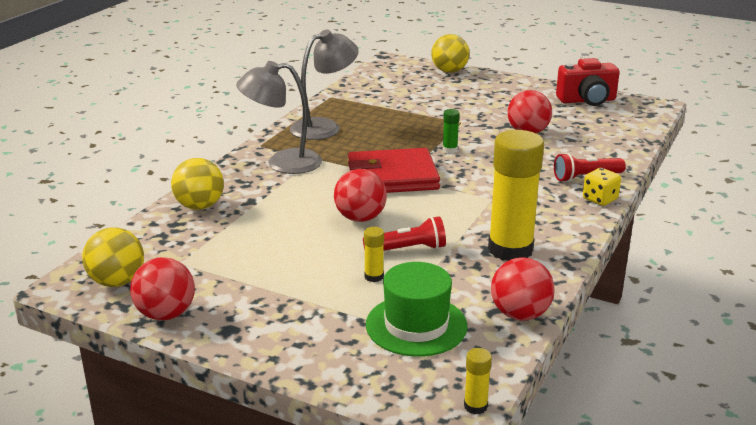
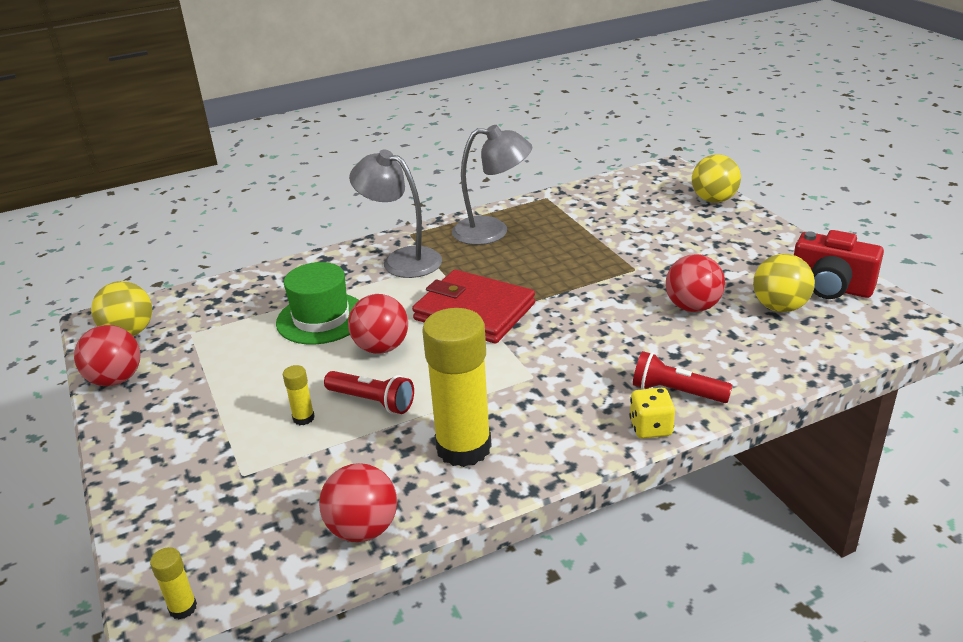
camera: 40 degrees right, 5 degrees up
yellow ball [171,158,224,210] -> yellow ball moved to [753,254,815,312]
green hat [366,262,468,357] -> green hat moved to [276,262,359,344]
green glue stick [443,109,460,153] -> none

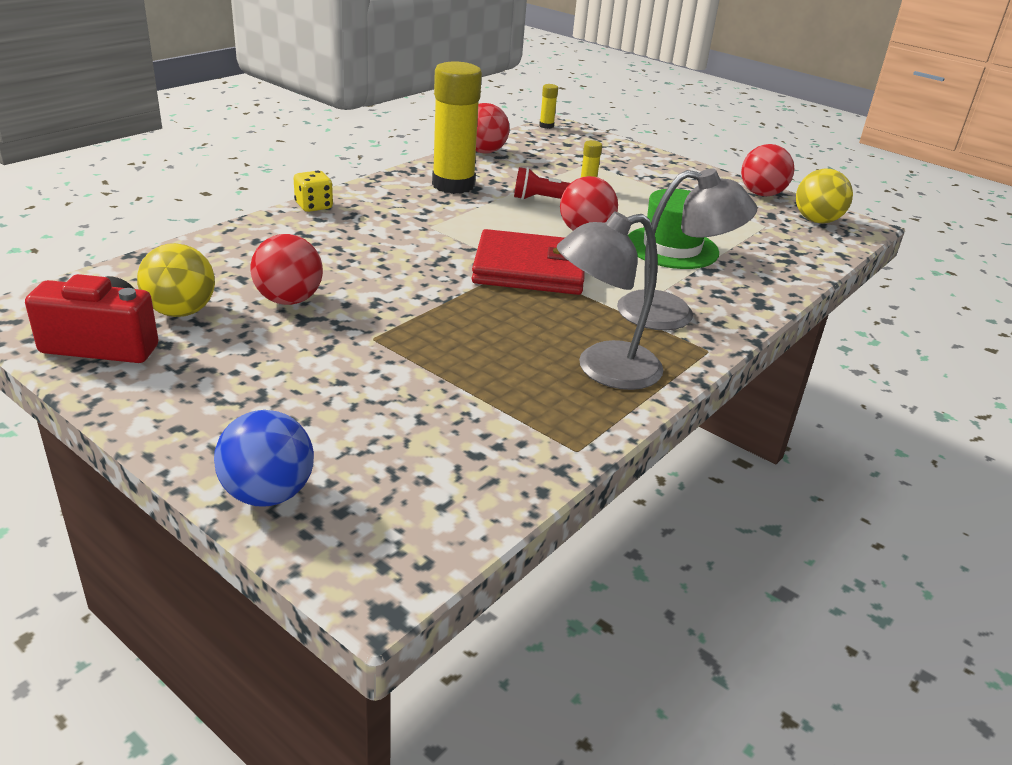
camera: 150 degrees right, 0 degrees up
red flashlight [633,351,733,403] -> none
yellow ball [692,154,741,203] -> blue ball [214,410,314,507]

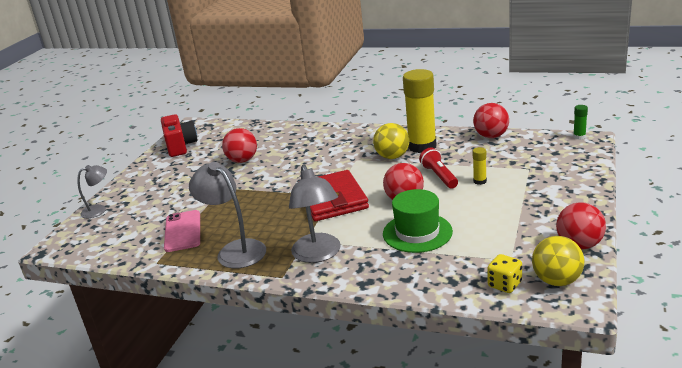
camera: 75 degrees right, 5 degrees down
yellow ball [137,243,215,317] -> yellow ball moved to [373,123,409,159]
blue ball [214,410,314,507] -> grey lamp [77,165,107,218]
yellow dice [293,171,333,212] -> yellow dice moved to [487,254,522,293]
yellow glue stick [539,84,558,129] -> green glue stick [573,105,588,140]
none -> pink phone [164,210,200,252]

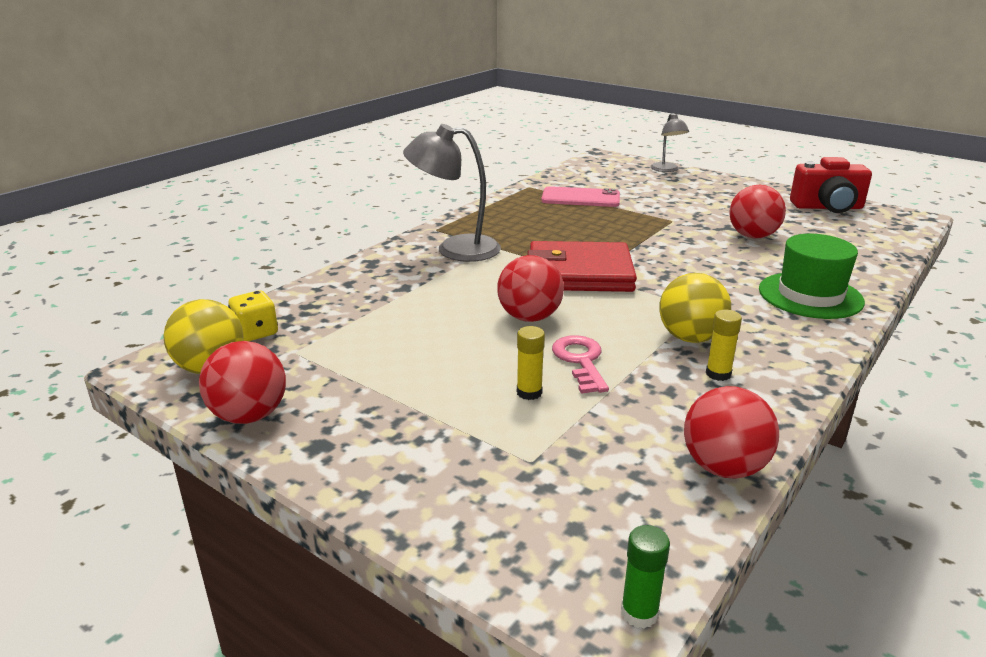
camera: 105 degrees right, 0 degrees up
grey lamp [189,162,266,268] -> none
green hat [383,189,453,253] -> green hat moved to [759,234,865,319]
yellow glue stick [403,69,437,153] -> yellow glue stick [706,310,742,381], size x0.41
red flashlight [419,148,458,189] -> pink key [552,335,609,394]

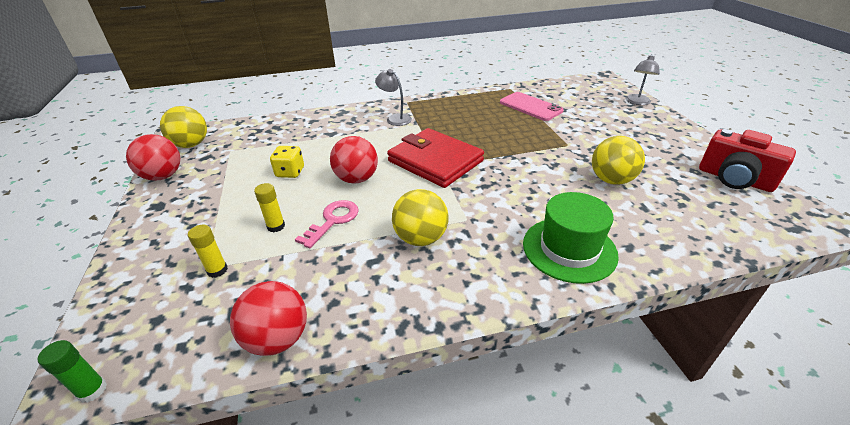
camera: 40 degrees right, 10 degrees up
yellow dice [228,291,278,341] -> yellow dice moved to [270,146,304,178]
grey lamp [403,124,501,262] -> grey lamp [375,69,412,126], size x0.58
yellow glue stick [706,310,742,381] -> yellow glue stick moved to [188,224,228,278]
red ball [729,185,786,239] -> yellow ball [592,136,645,185]

